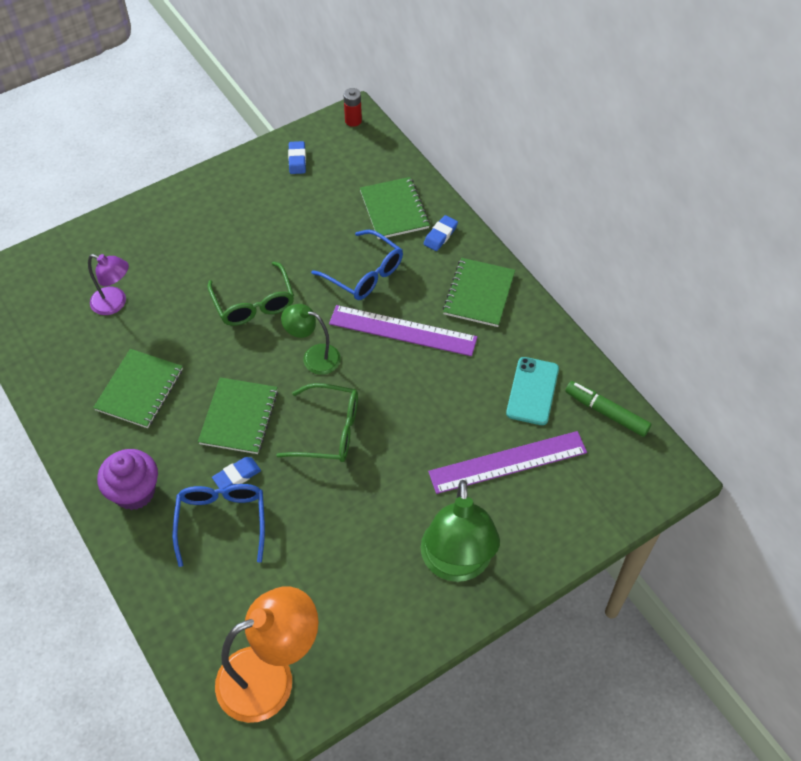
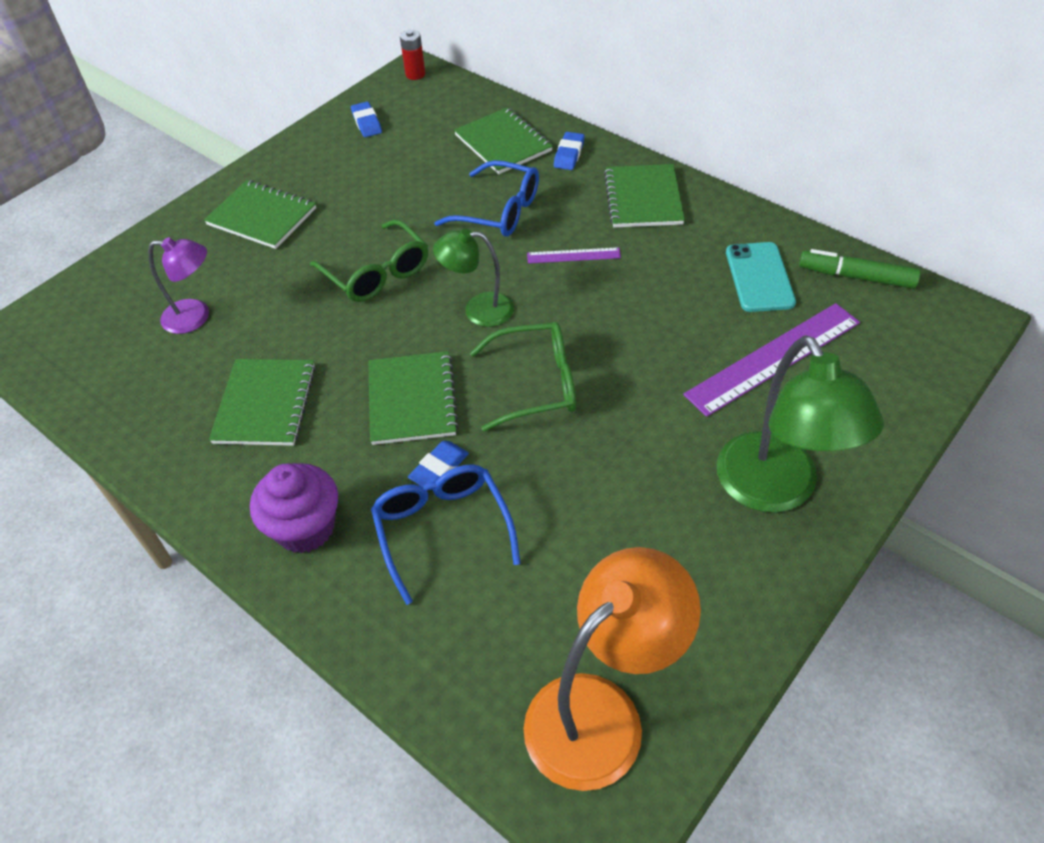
camera: 15 degrees left, 5 degrees down
purple ruler [329,305,477,356] -> purple ruler [527,247,621,264], size x0.50
none -> green notebook [204,180,316,249]

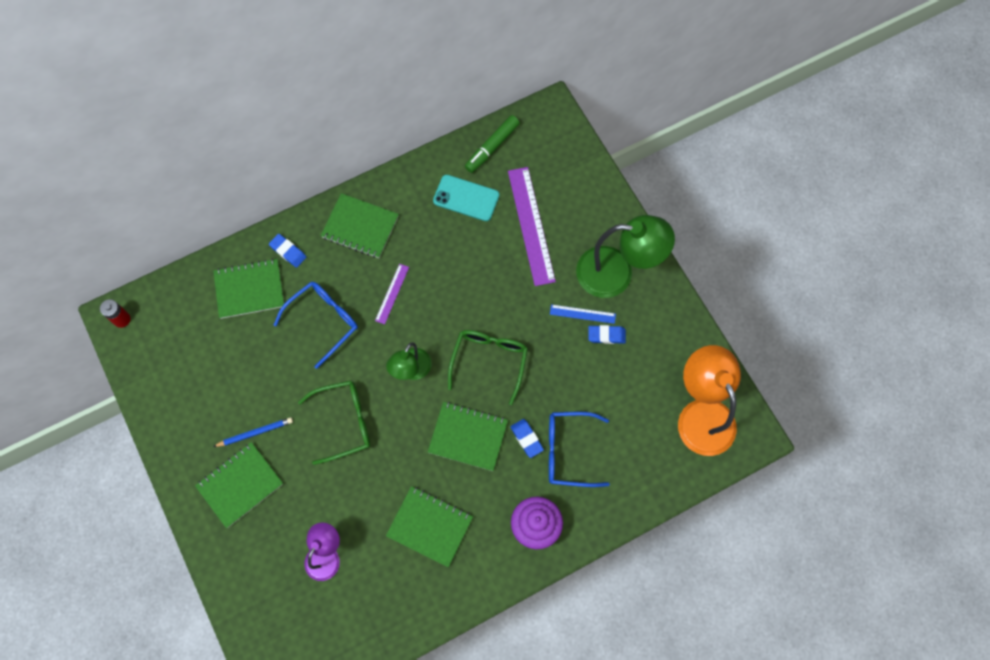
camera: 70 degrees left, 20 degrees up
blue eraser [351,102,382,137] -> blue eraser moved to [588,325,626,344]
none -> blue pencil [213,417,293,447]
none -> blue ruler [550,304,616,324]

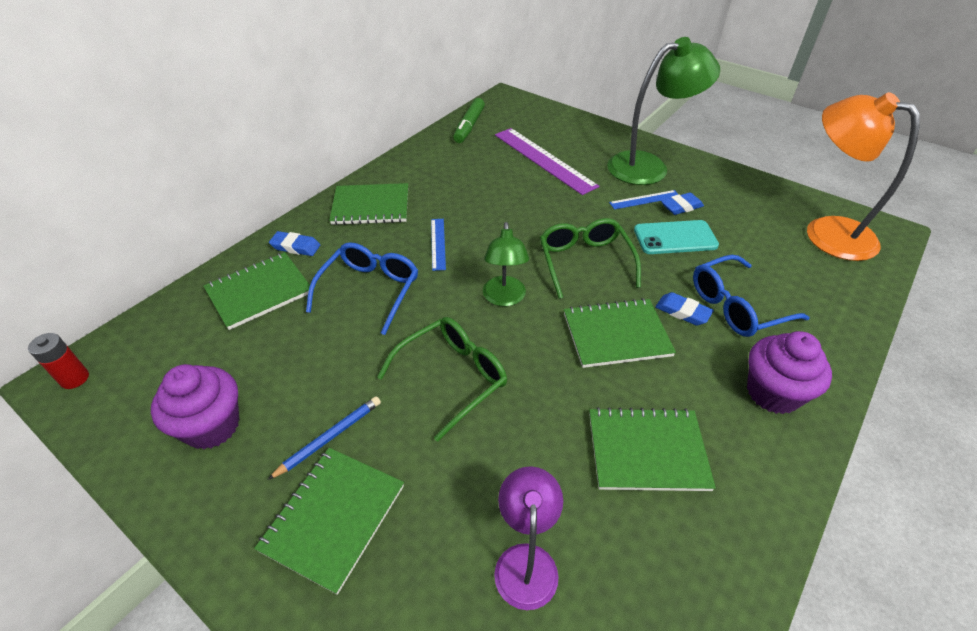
camera: 25 degrees left, 25 degrees down
purple ruler [375,264,409,324] -> blue ruler [431,219,446,271]
turquoise phone [433,175,499,221] -> turquoise phone moved to [634,220,719,254]
none -> purple cupcake [151,364,240,449]

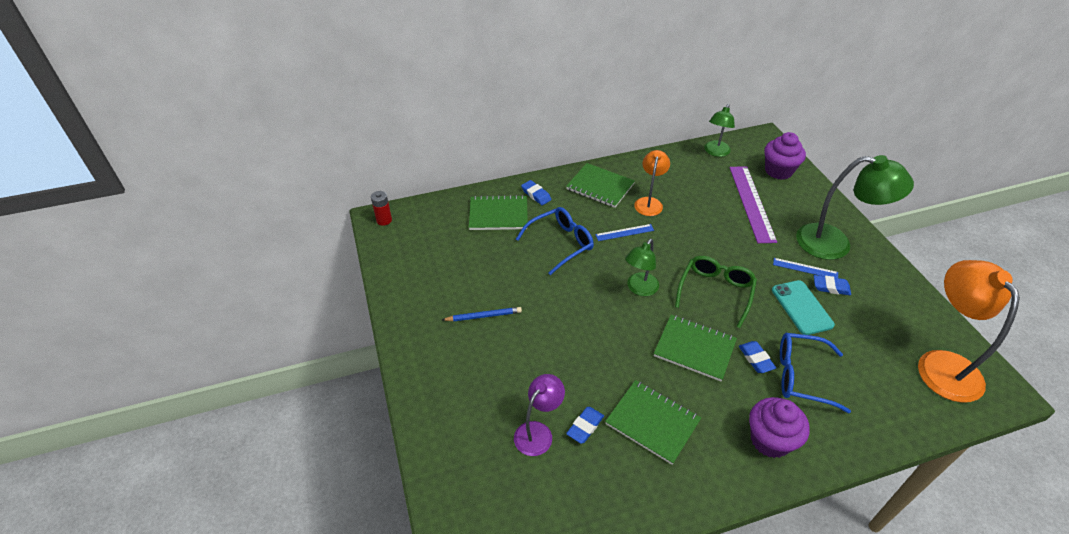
camera: 35 degrees right, 0 degrees up
purple cupcake [151,364,240,449] -> purple cupcake moved to [764,132,806,180]
green notebook [254,448,404,595] -> none
green glasses [377,317,507,442] -> none
blue ruler [431,219,446,271] -> blue ruler turned 45 degrees clockwise [595,224,654,241]
green marker [453,98,485,143] -> green lamp [704,104,735,157]
turquoise phone [634,220,719,254] -> turquoise phone turned 45 degrees clockwise [772,280,835,335]
none -> blue eraser [566,407,604,444]
none -> orange lamp [634,150,670,216]

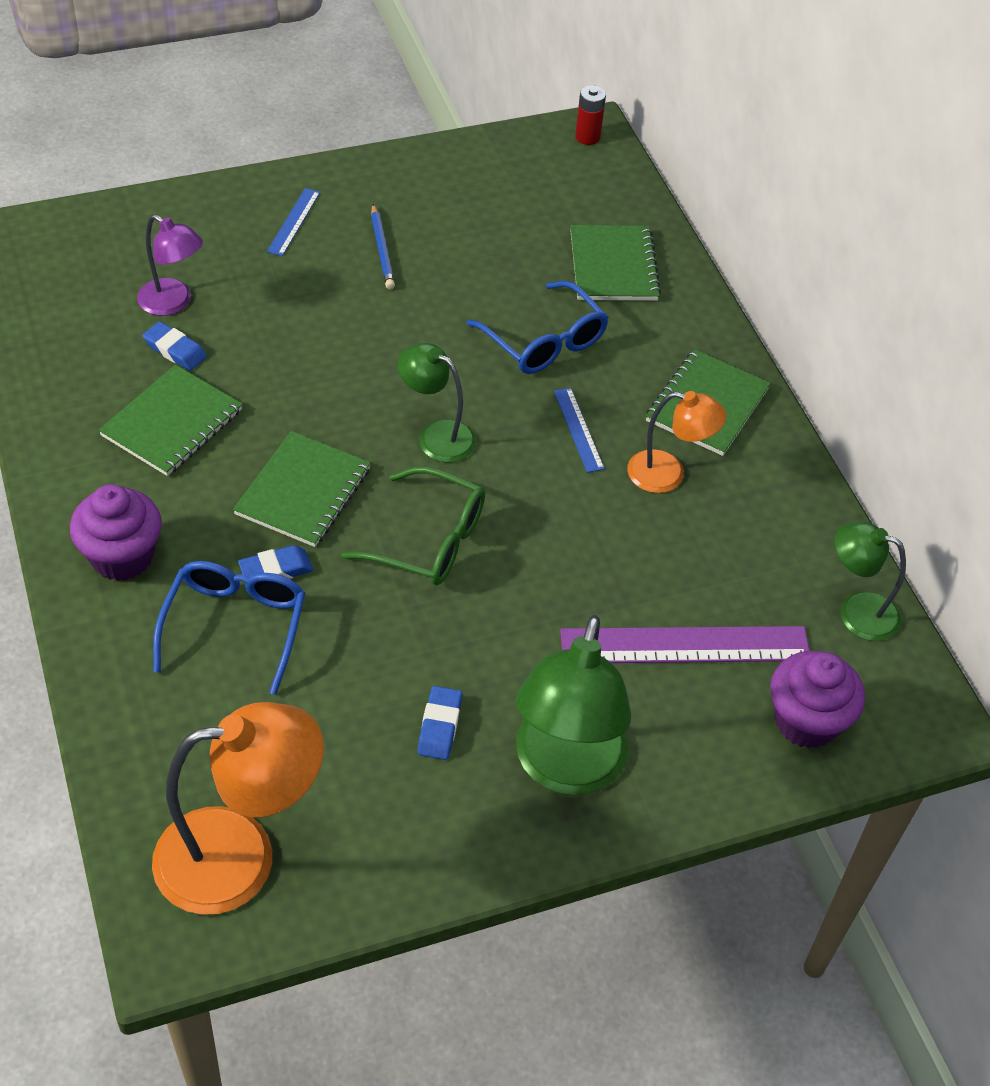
camera: 85 degrees right, 5 degrees up
blue eraser [521,180,551,205] -> none
turquoise phone [772,280,835,335] -> none
blue ruler [773,258,838,278] -> blue ruler moved to [267,188,320,256]

